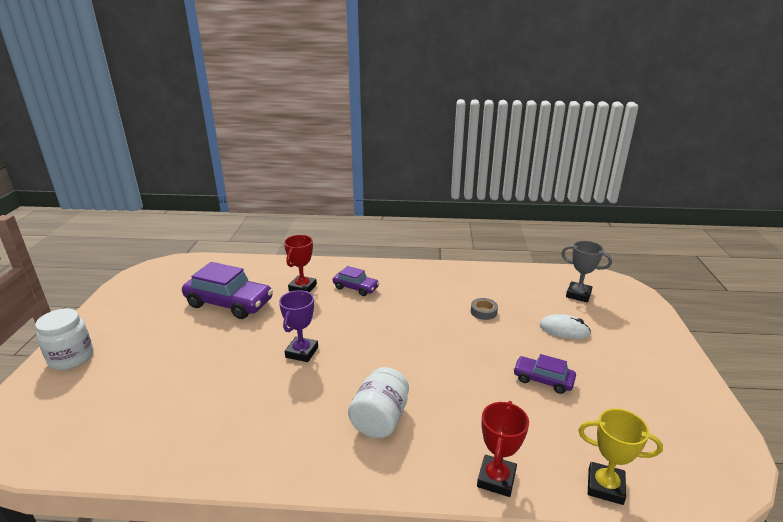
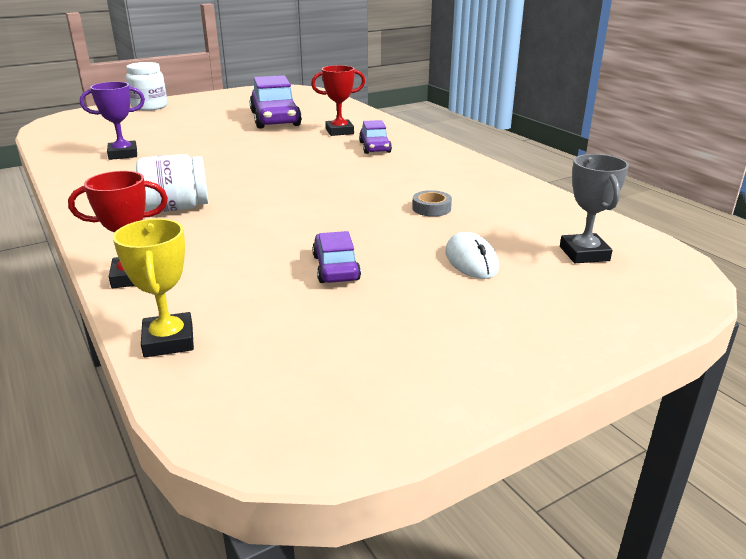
camera: 55 degrees right, 0 degrees up
purple trophy [279,291,318,362] -> purple trophy moved to [80,82,145,160]

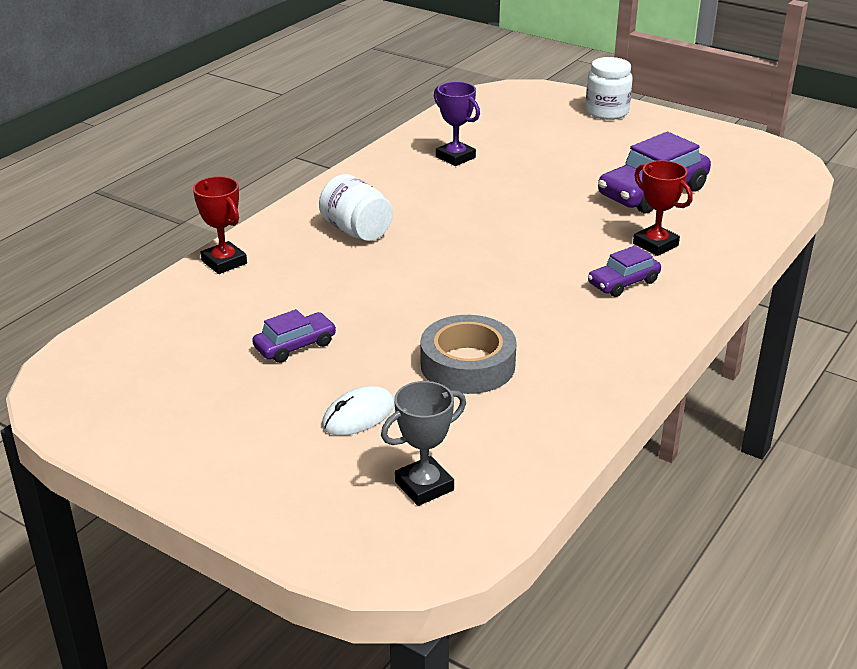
camera: 65 degrees right, 5 degrees up
yellow trophy [113,219,194,357] -> none
grey tape [412,190,452,217] -> grey tape [420,315,517,394], size x2.10

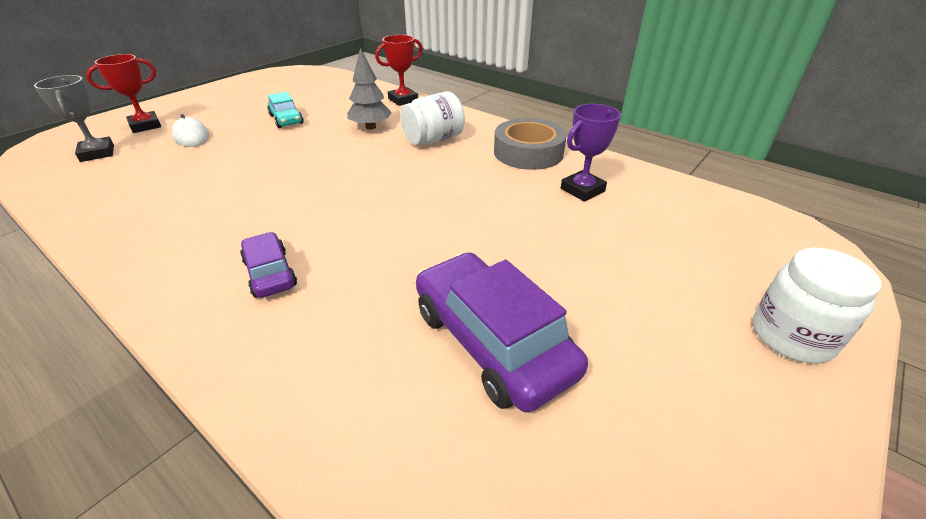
camera: 95 degrees right, 5 degrees up
purple car [252,309,336,363] -> turquoise car [267,92,303,128]
grey tape [420,315,517,394] -> grey tape moved to [494,118,567,170]
red trophy [633,160,693,256] -> red trophy moved to [86,54,161,133]
none -> grey tree [347,48,392,130]

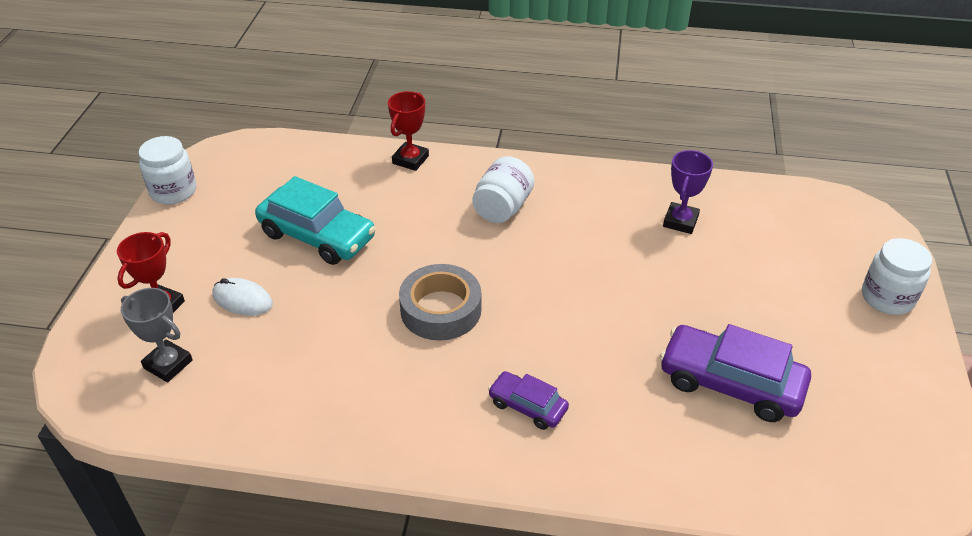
camera: 30 degrees left, 5 degrees up
turquoise car [267,92,303,128] -> turquoise car [255,176,376,265], size x1.83
grey tree [347,48,392,130] -> none
grey tape [494,118,567,170] -> grey tape moved to [399,264,481,341]
none -> white jar [138,136,196,205]

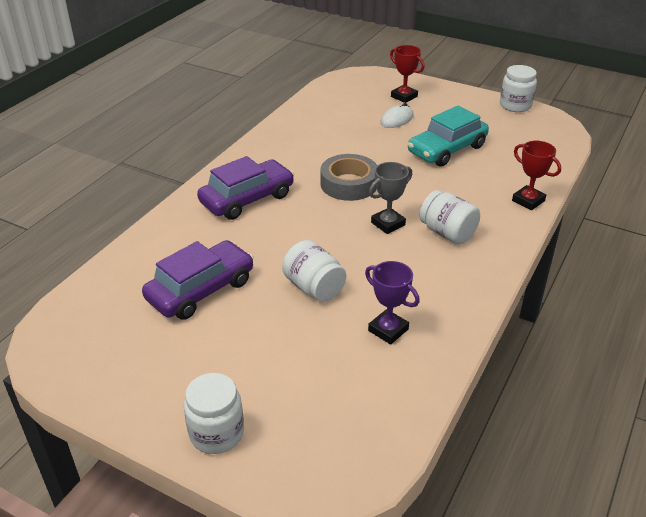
camera: 110 degrees right, 5 degrees down
grey trophy [121,288,193,382] -> grey trophy moved to [369,162,412,234]
purple car [488,371,569,430] -> purple car [197,156,294,220], size x1.83
none -> white jar [282,240,346,302]

